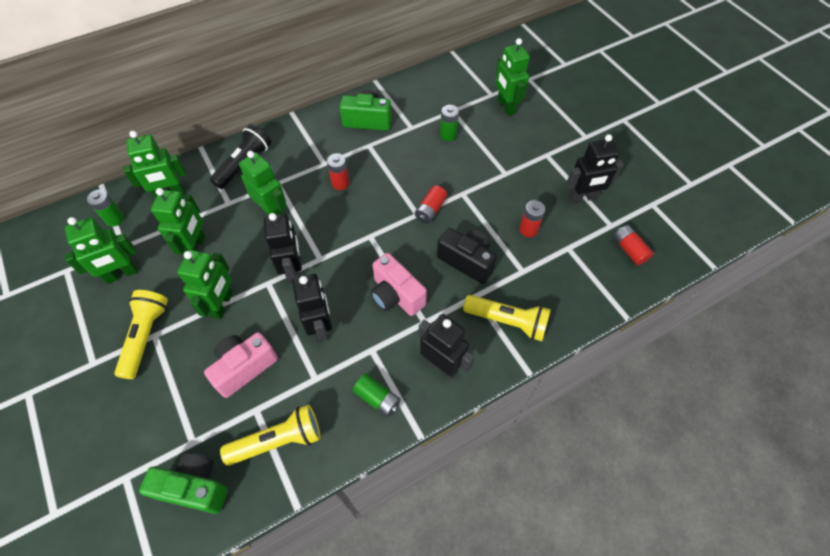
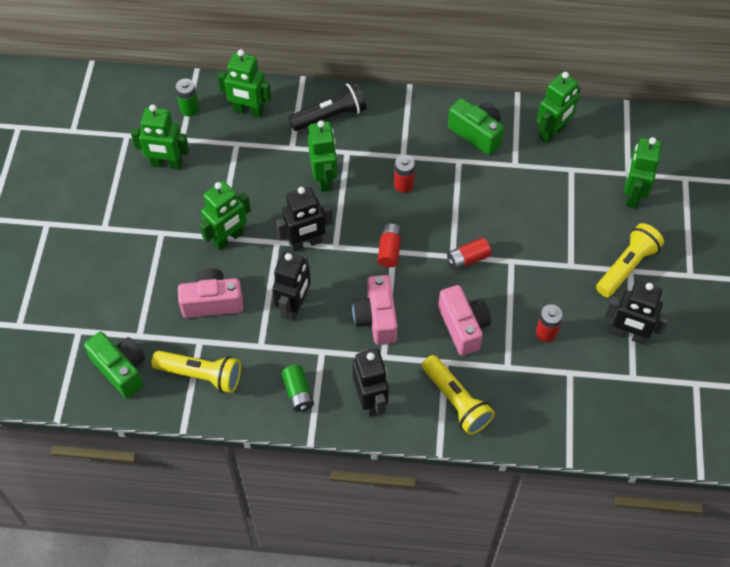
camera: 35 degrees right, 0 degrees up
yellow flashlight [114,290,168,379] -> yellow flashlight moved to [596,223,664,297]
green robot [151,188,205,256] -> green robot moved to [537,72,581,143]
black robot [264,213,302,284] -> black robot turned 45 degrees clockwise [276,187,333,252]
black camera [437,228,497,284] -> pink camera [438,285,491,356]
green battery [440,105,459,141] -> none
red battery [613,225,654,265] -> red battery moved to [377,224,402,267]

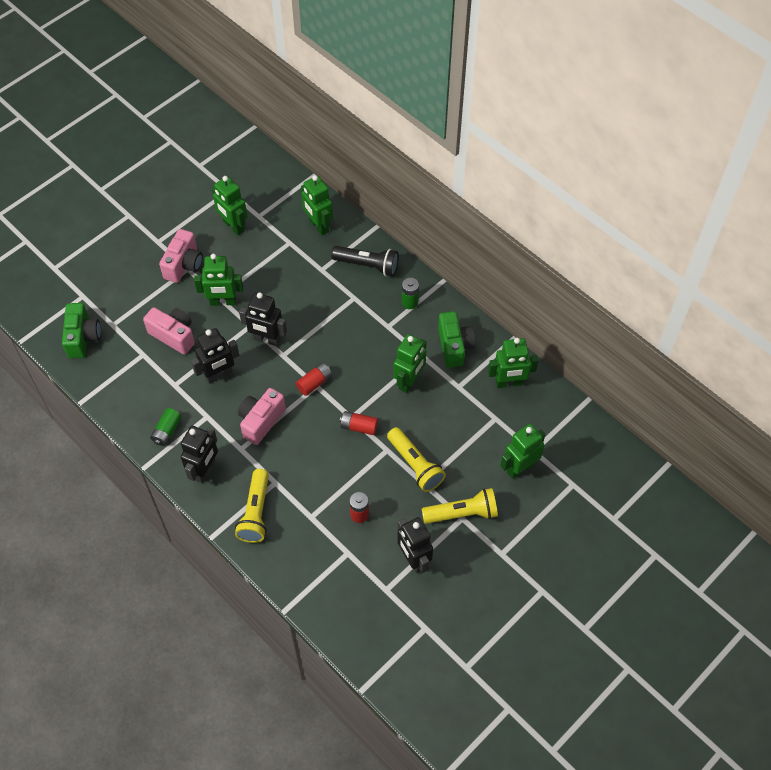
camera: 40 degrees right, 0 degrees up
yellow flashlight [151,351,241,393] -> yellow flashlight moved to [387,427,446,492]
green battery [175,79,199,117] -> green battery moved to [402,278,419,309]
green robot [308,120,337,192] -> green robot moved to [393,334,427,393]
red battery [394,155,415,193] -> none
pink camera [438,285,491,356] -> pink camera moved to [159,229,203,283]

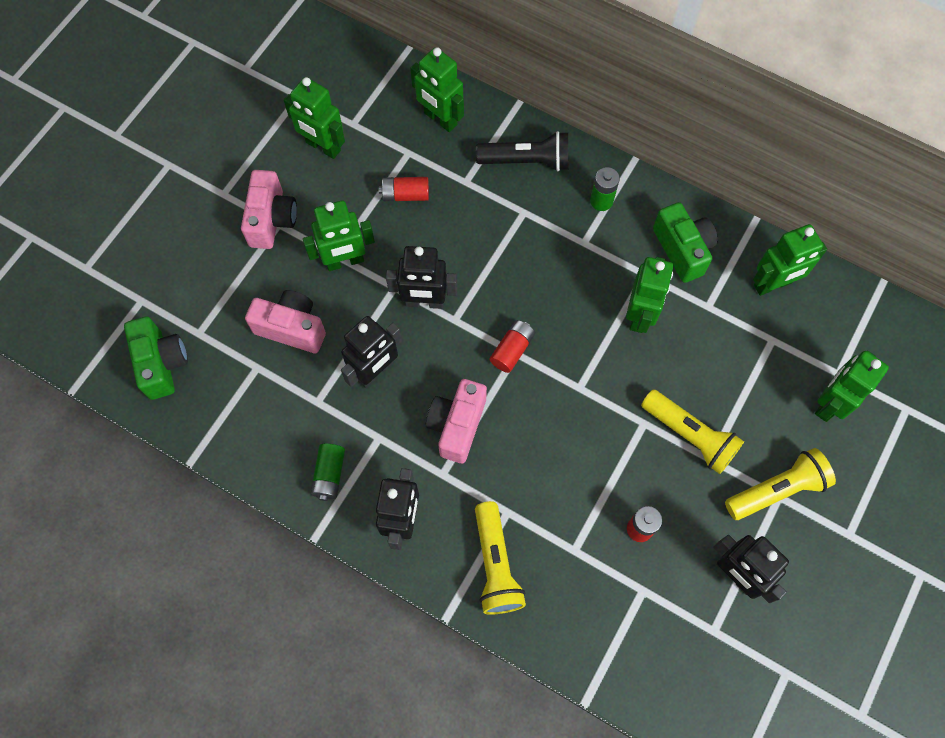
camera: 15 degrees left, 10 degrees up
red battery [339,411,378,435] -> red battery moved to [379,177,429,201]

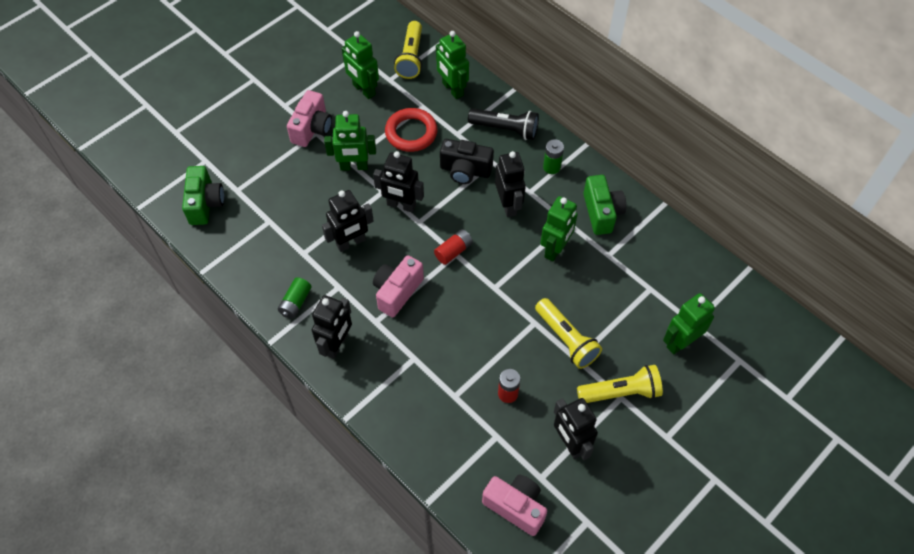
camera: 15 degrees right, 10 degrees down
pink camera [245,290,326,353] -> pink camera moved to [482,475,547,536]
red battery [379,177,429,201] -> red ring [385,108,438,152]
yellow flashlight [475,501,526,615] -> yellow flashlight moved to [394,21,422,79]
green robot [753,224,827,296] -> none
none -> black camera [440,139,494,184]
none -> black robot [495,151,526,217]

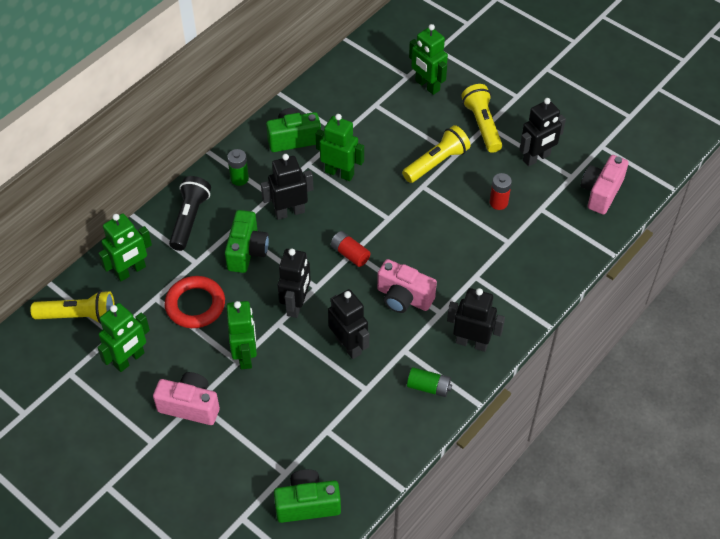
camera: 95 degrees left, 5 degrees down
black camera [440,139,494,184] -> green camera [225,210,269,273]

